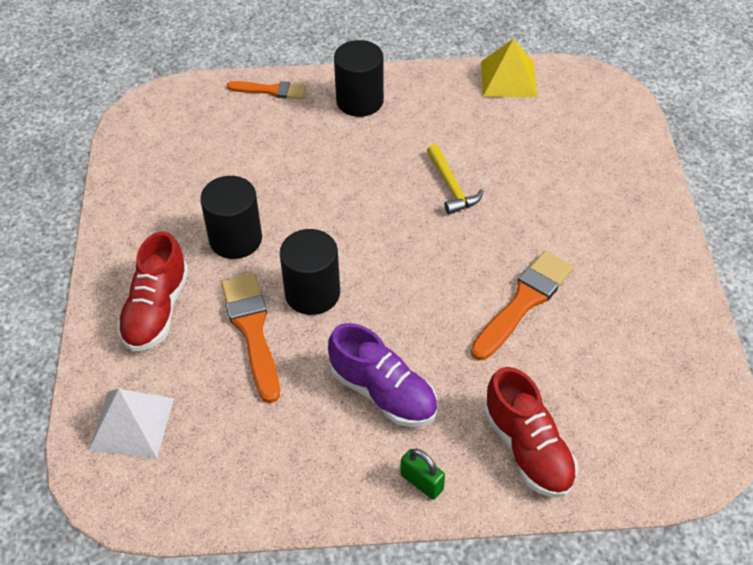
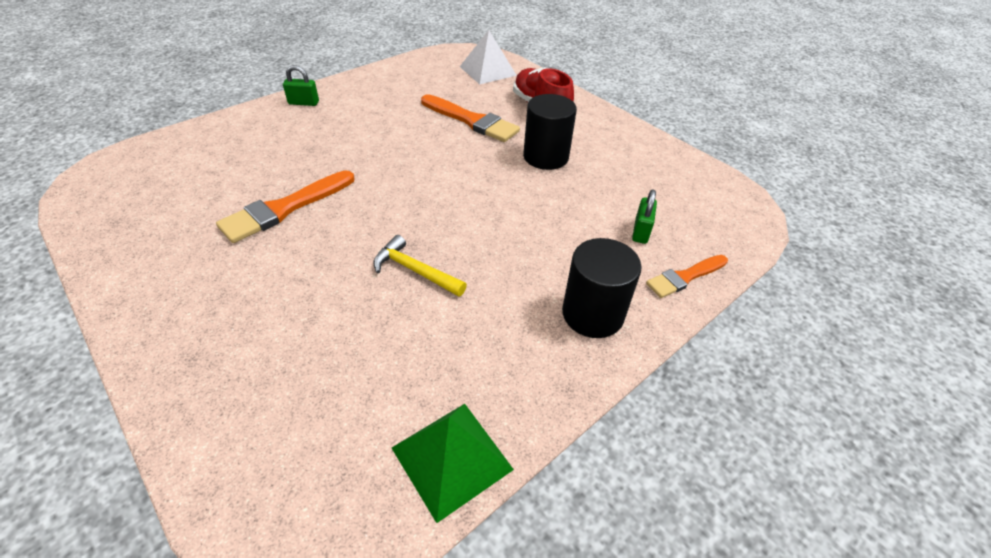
camera: 140 degrees right, 5 degrees down
black cylinder [280,229,340,315] -> none
purple shoe [328,323,437,427] -> none
orange brush [471,251,573,360] -> orange brush turned 45 degrees clockwise [216,170,355,243]
yellow pyramid [481,39,537,98] -> green pyramid [392,404,514,523]
red shoe [484,367,578,498] -> none
none -> green padlock [632,189,657,244]

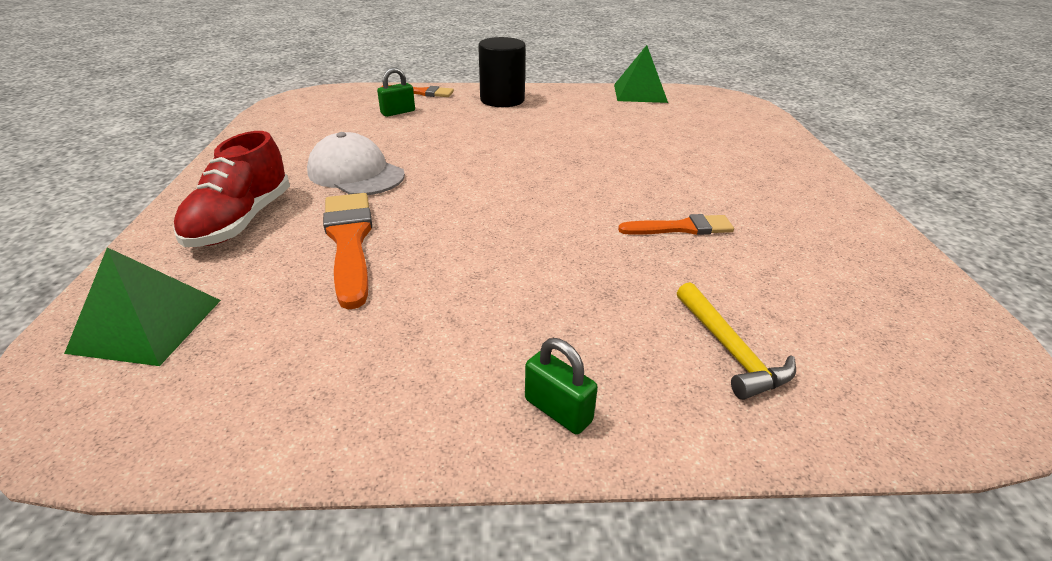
camera: 140 degrees left, 10 degrees down
orange brush [216,170,355,243] -> orange brush [618,214,734,235], size x0.63
yellow hammer [373,235,467,297] -> yellow hammer moved to [677,282,796,400]
white pyramid [460,30,517,84] -> green pyramid [64,247,221,366]
black cylinder [523,94,577,170] -> white cap [307,132,405,195]

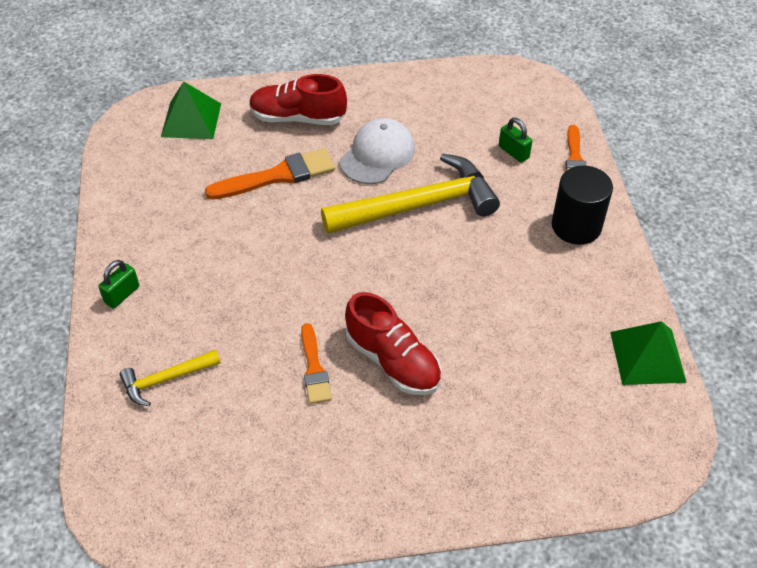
camera: 85 degrees right, 15 degrees up
none -> yellow hammer [321,153,500,234]
none -> red shoe [345,292,442,395]

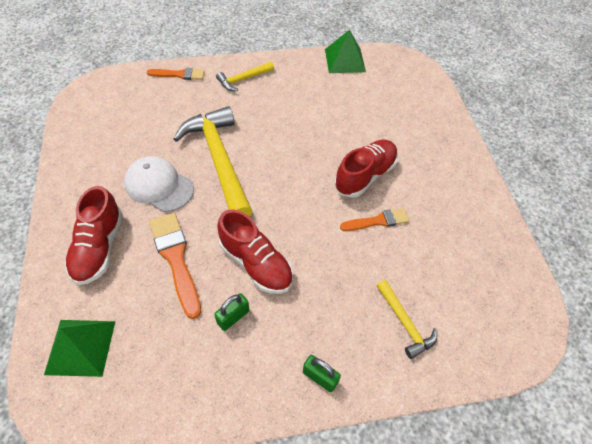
camera: 95 degrees left, 5 degrees up
green padlock [499,118,532,163] -> green padlock moved to [214,293,249,331]
black cylinder [552,166,613,245] -> yellow hammer [216,62,274,91]
none -> red shoe [217,209,293,294]

